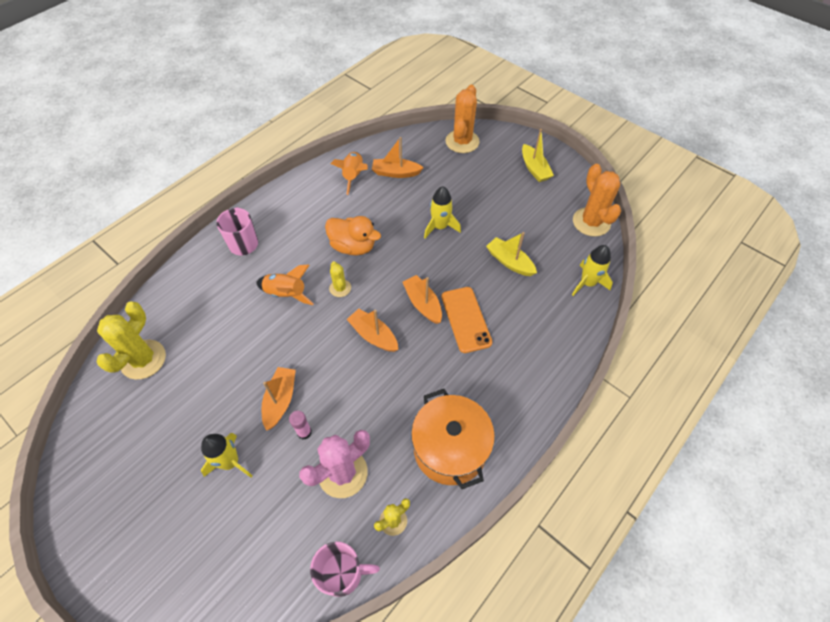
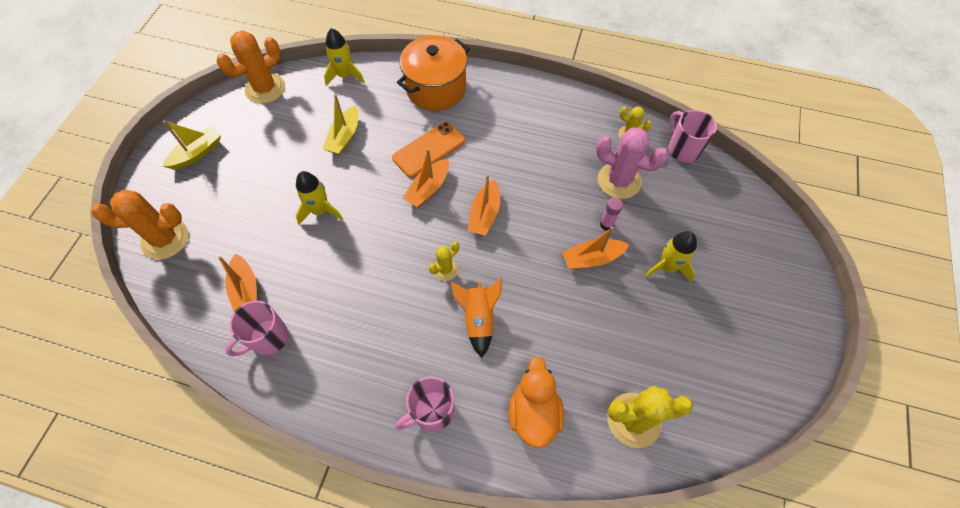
camera: 115 degrees left, 5 degrees up
orange duck [325,216,381,256] -> orange duck moved to [509,357,564,448]
orange rocket [331,152,368,195] -> pink mug [225,301,288,357]
orange pot [411,389,495,489] -> orange pot moved to [397,35,470,111]

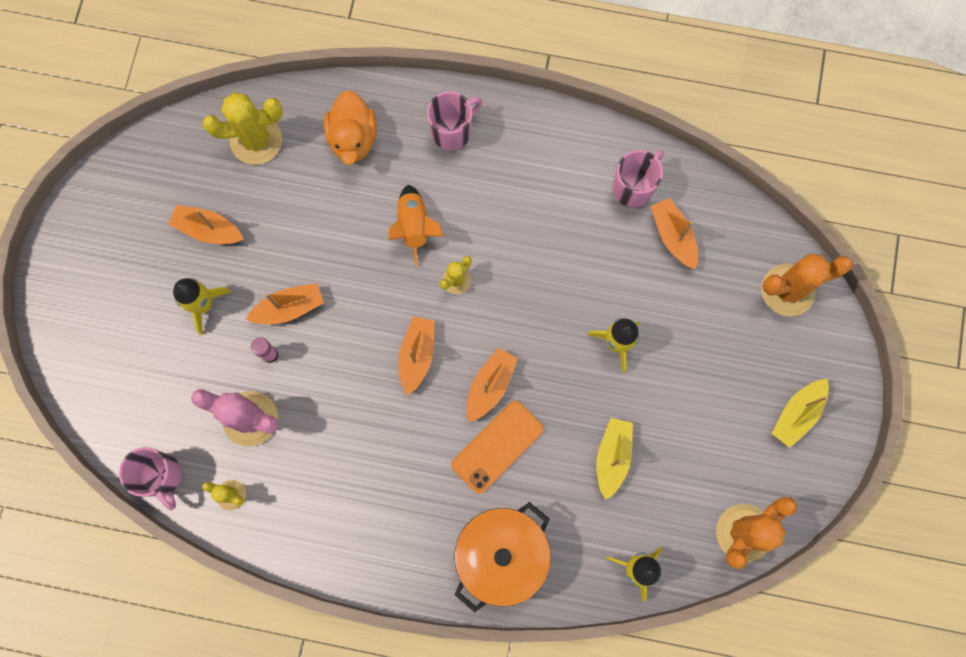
camera: 175 degrees right, 15 degrees up
none -> orange boat [168,205,244,244]

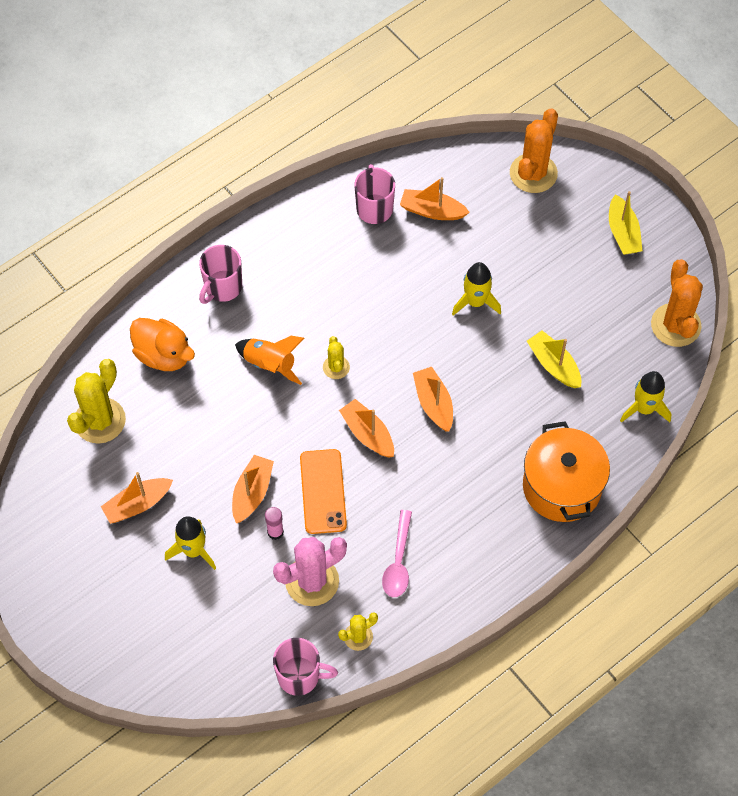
camera: 50 degrees left, 15 degrees down
pink mug [427,91,483,151] -> pink mug turned 150 degrees counterclockwise [199,245,242,304]
orange phone [451,401,544,493] -> orange phone moved to [300,449,347,534]
none -> pink spoon [382,510,412,597]

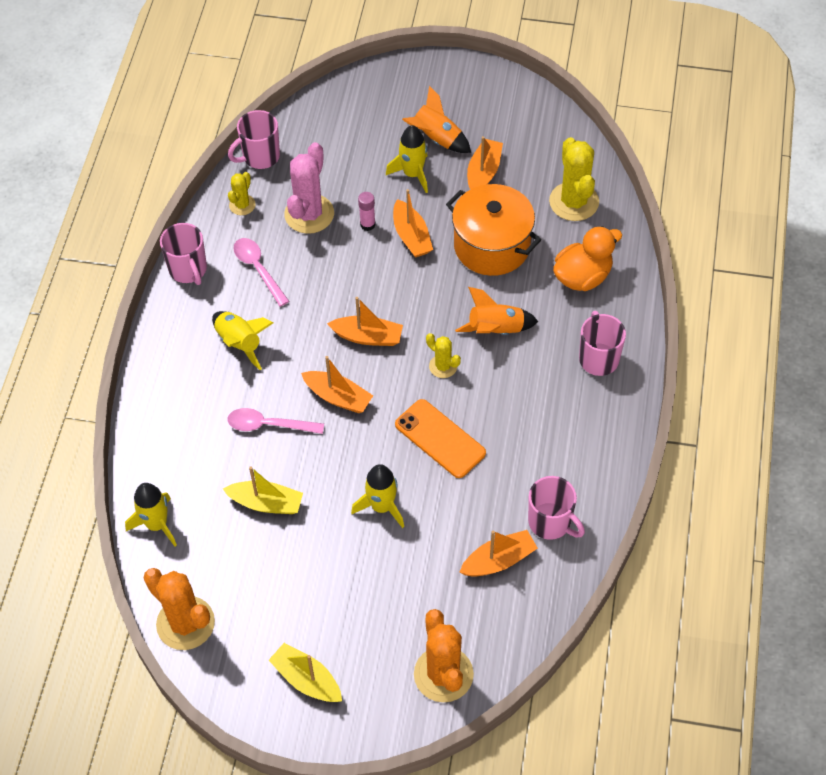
camera: 140 degrees right, 5 degrees down
orange duck [130,318,195,371] -> orange duck turned 150 degrees clockwise [553,226,622,291]
orange phone [300,449,347,534] -> orange phone moved to [395,399,486,478]
orange pot [523,421,610,522] -> orange pot moved to [446,184,541,276]
none -> pink mug [160,223,207,285]
none -> yellow rocket [212,311,273,370]
none -> pink spoon [227,408,324,434]
none -> orange rocket [402,86,471,153]

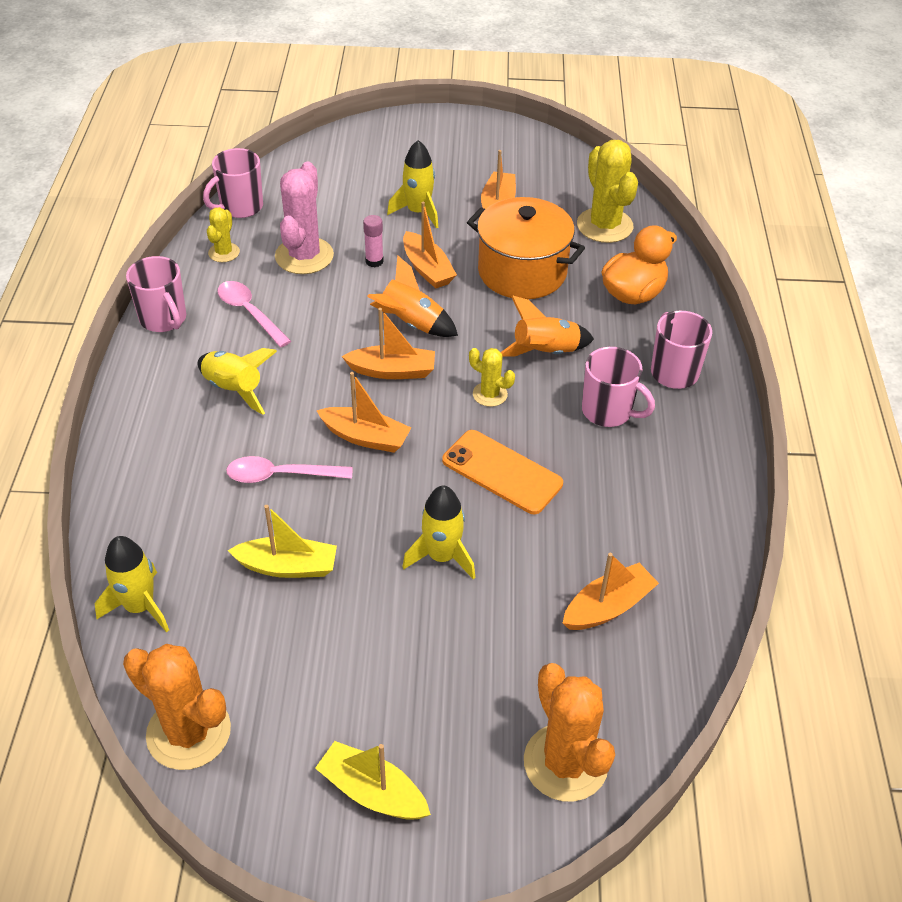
camera: 10 degrees left, 10 degrees down
orange rocket [402,86,471,153] -> orange rocket moved to [367,255,458,337]
pink mug [528,476,585,540] -> pink mug moved to [582,347,655,427]

